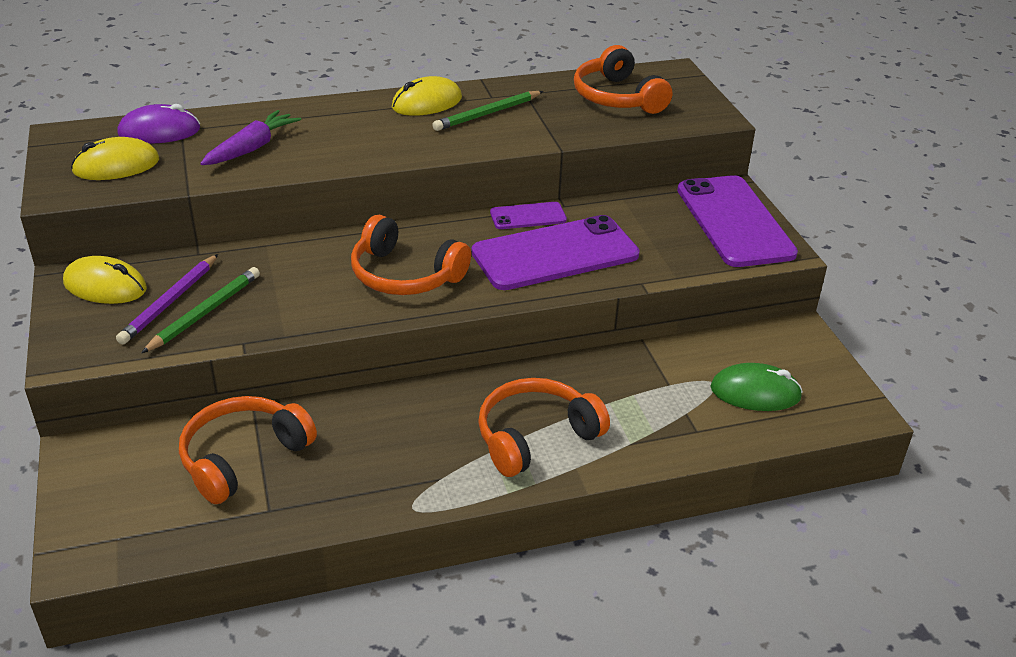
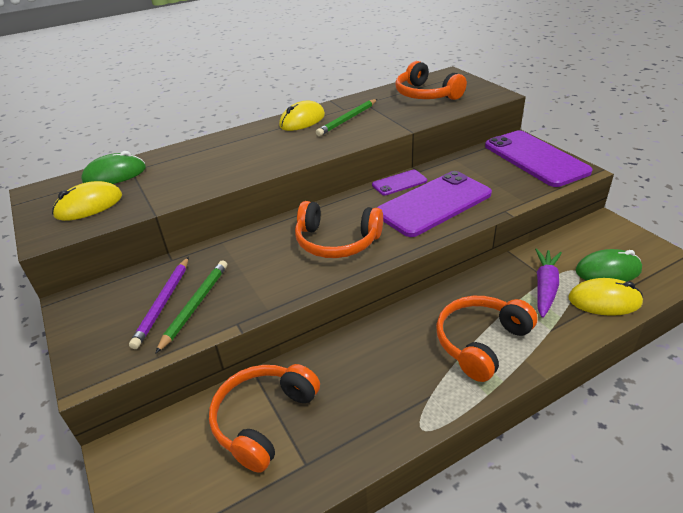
camera: 10 degrees left, 0 degrees up
yellow mouse [63,256,147,304] -> yellow mouse moved to [568,278,643,316]
purple mouse [117,104,200,144] -> green mouse [81,151,146,184]
purple carrot [200,110,301,165] -> purple carrot moved to [535,248,562,318]

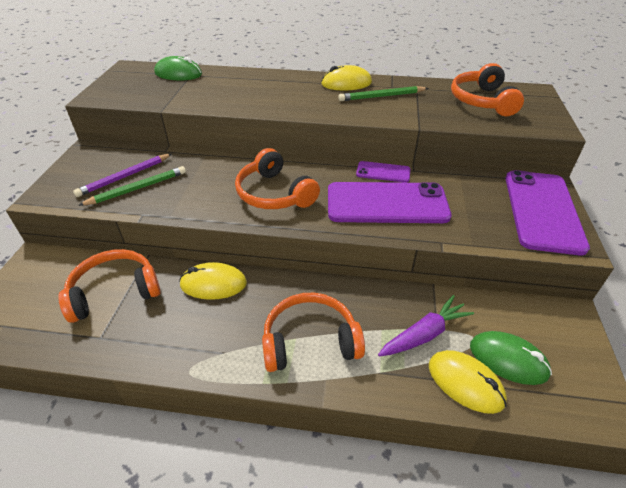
camera: 35 degrees right, 5 degrees up
yellow mouse [52,181,122,221] -> yellow mouse moved to [179,262,247,300]

